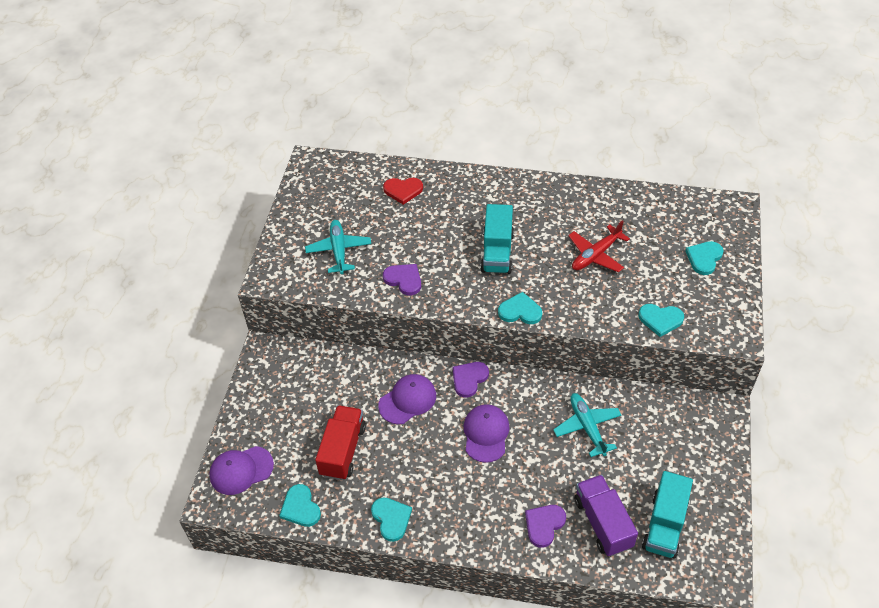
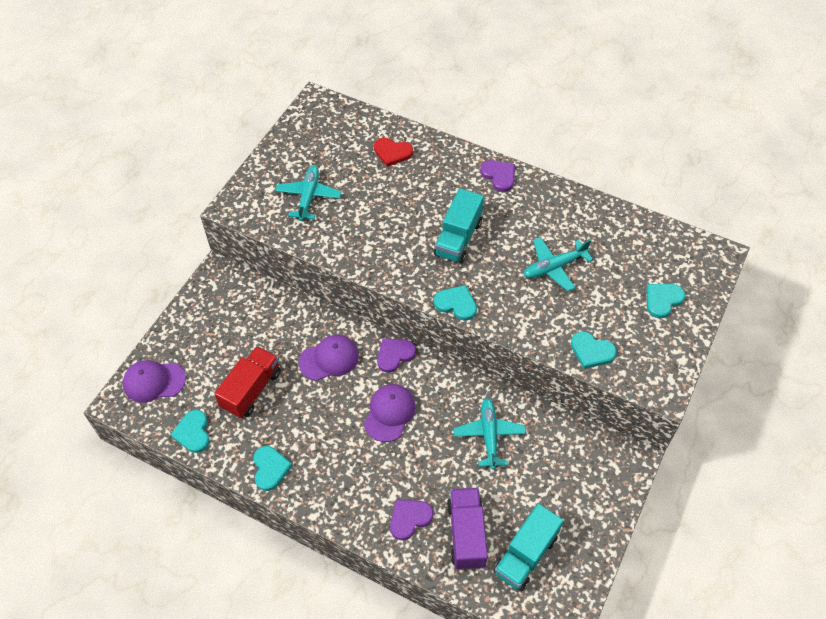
camera: 15 degrees right, 5 degrees up
purple heart [383,264,421,295] -> purple heart moved to [480,160,515,192]
red plane [568,220,630,273] -> turquoise plane [523,237,593,291]

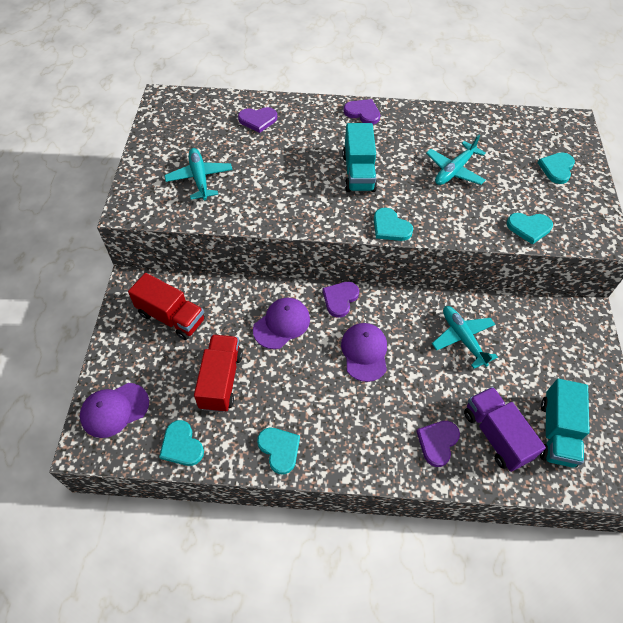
camera: 25 degrees left, 0 degrees up
red heart [374,138,413,167] -> purple heart [238,107,277,133]
turquoise heart [434,285,477,321] -> turquoise heart turned 135 degrees counterclockwise [374,208,413,241]
none -> red truck [128,273,205,340]

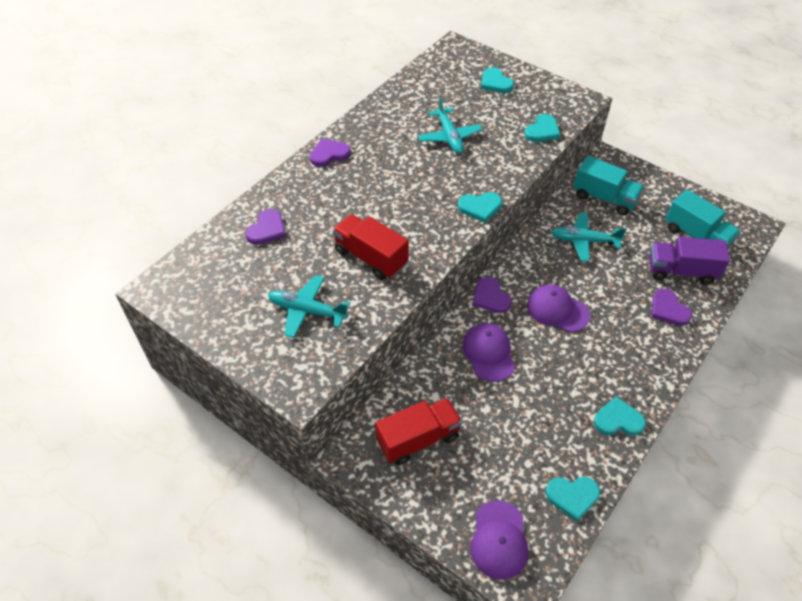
camera: 55 degrees left, 5 degrees down
red truck [194,334,243,412] -> red truck moved to [332,214,409,280]
turquoise truck [343,123,377,192] -> turquoise truck moved to [573,156,644,215]

